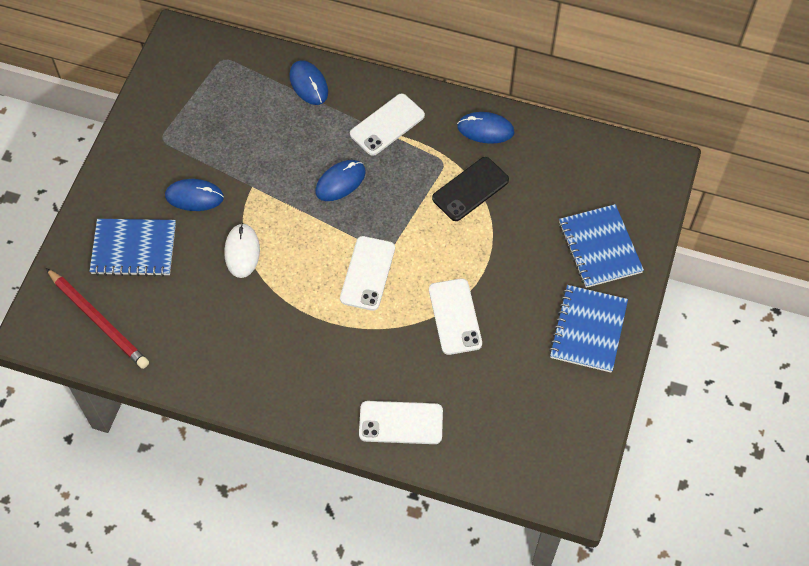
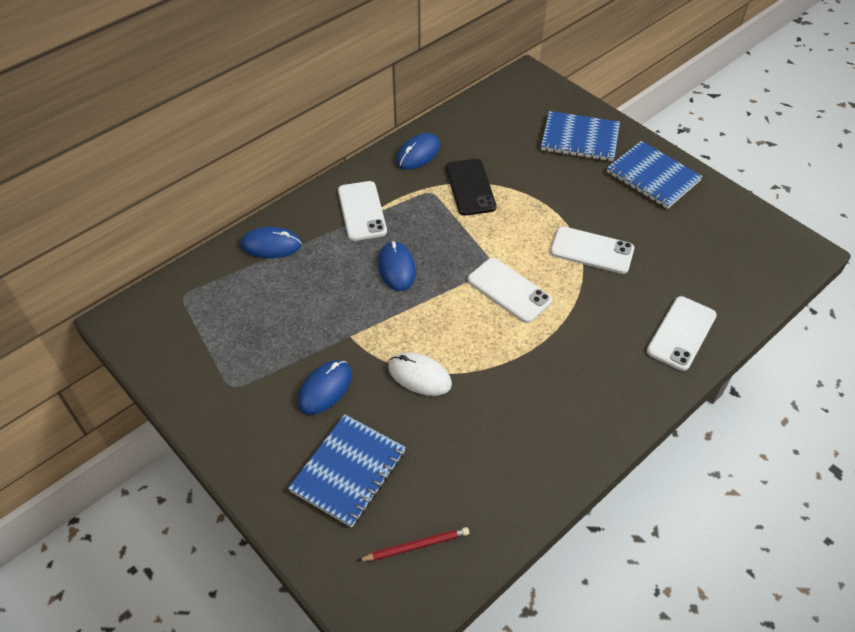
camera: 60 degrees left, 10 degrees down
red pencil [46,268,149,369] -> red pencil [357,527,469,561], size x0.58

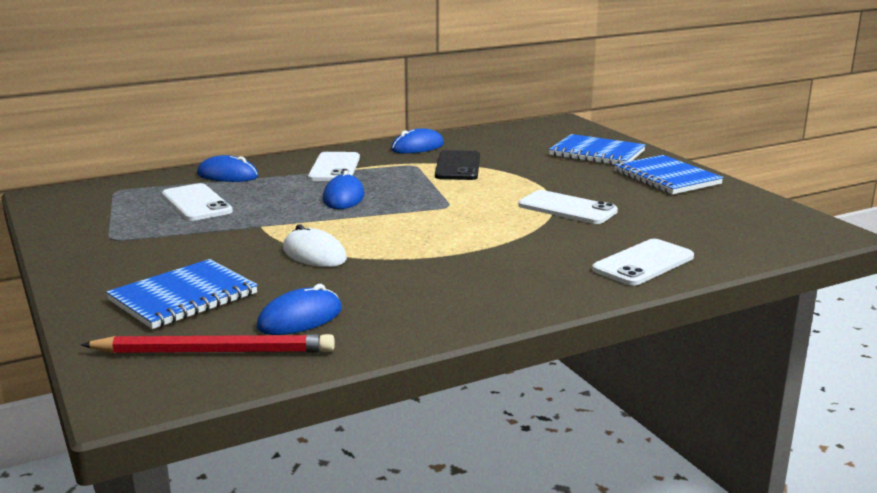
camera: 15 degrees right, 30 degrees down
blue mouse [298,360,352,414] -> blue mouse moved to [256,284,342,335]
red pencil [357,527,469,561] -> red pencil [81,334,335,353], size x1.72
white phone [468,258,552,323] -> white phone moved to [162,183,233,221]

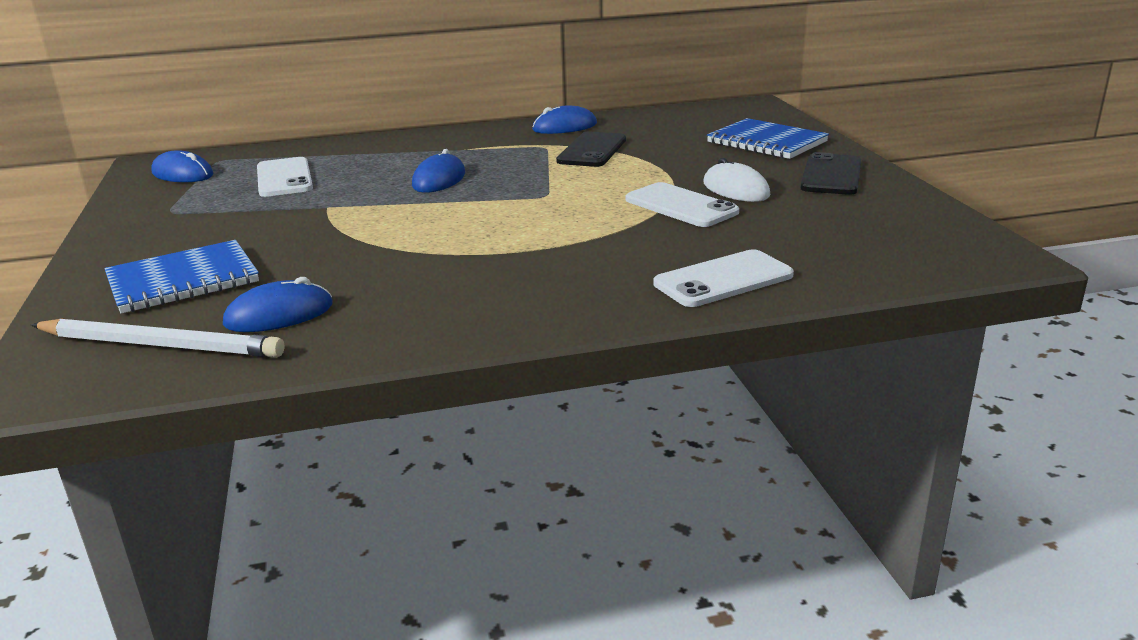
camera: 15 degrees right, 5 degrees up
red pencil [81,334,335,353] -> white pencil [31,318,285,358]
blue mouse [197,155,258,182] -> blue mouse moved to [151,150,213,182]
white mouse [283,224,347,267] -> white mouse moved to [703,158,771,202]
white phone [308,152,360,181] -> none
blue notebook [614,155,724,194] -> black phone [801,152,861,195]

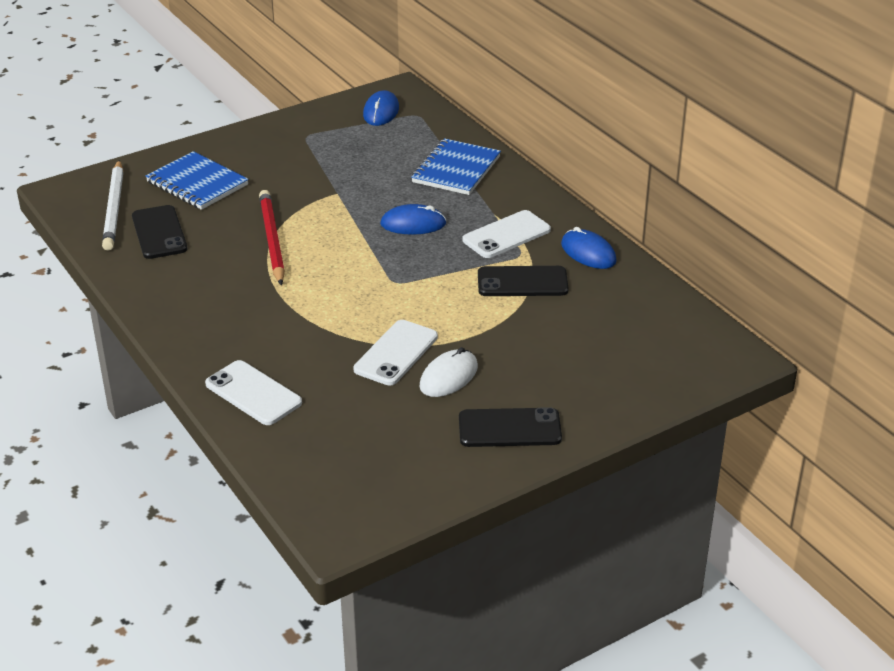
camera: 70 degrees right, 10 degrees up
blue mouse [223,277,333,332] -> black phone [132,205,187,259]
white phone [257,157,313,197] -> white phone moved to [463,210,551,258]
blue notebook [707,118,829,159] -> blue notebook moved to [411,138,501,195]
none -> red pencil [259,190,285,285]

